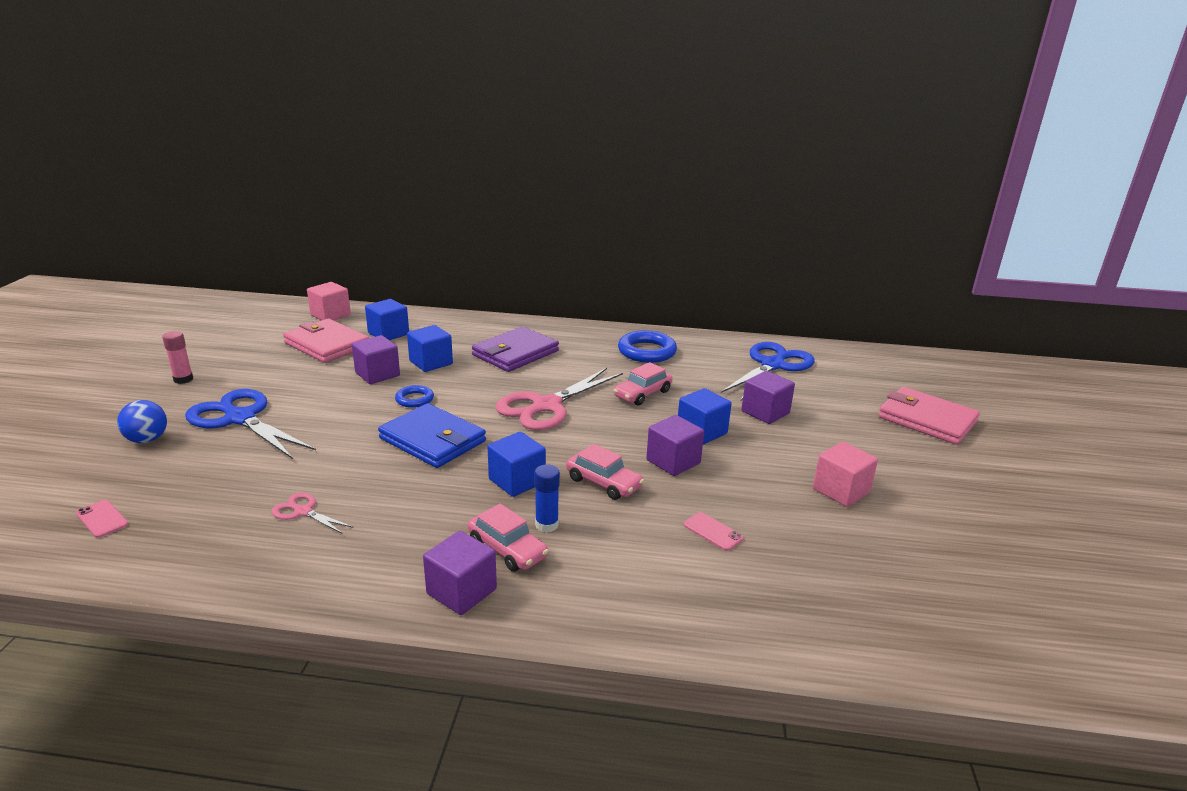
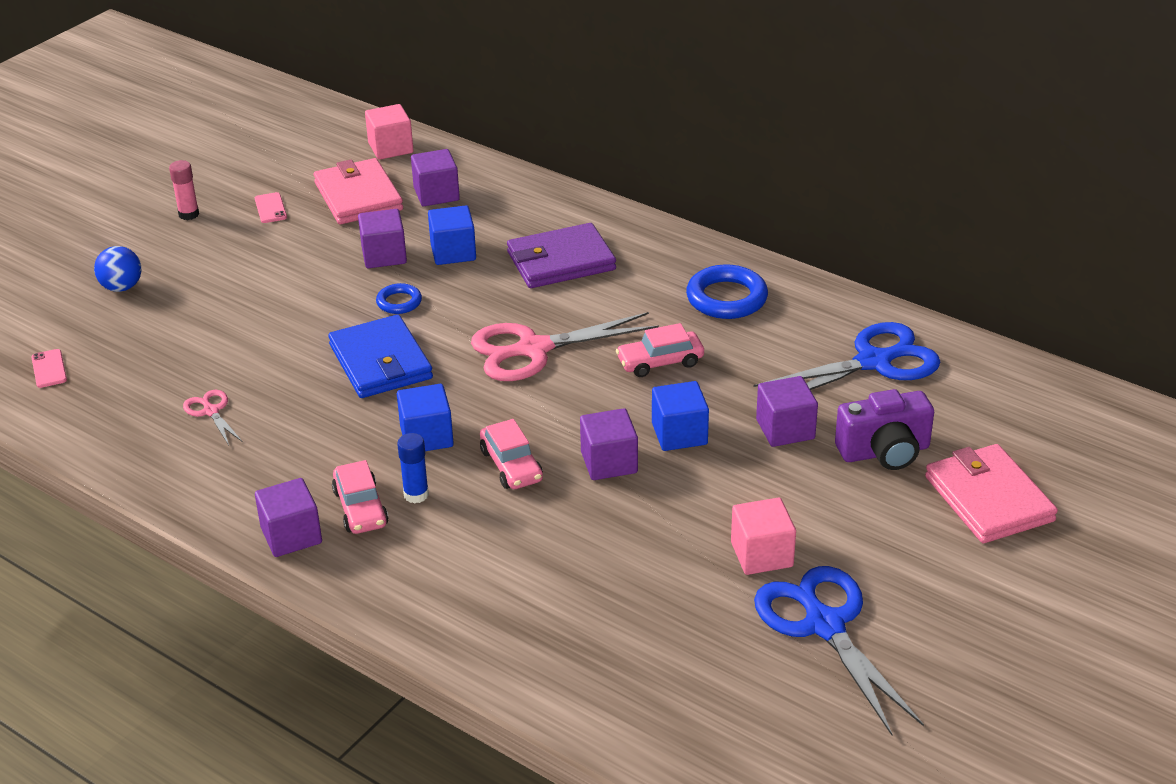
camera: 30 degrees right, 10 degrees up
blue scissors [185,389,316,459] -> blue scissors moved to [754,566,924,735]
blue cube [365,299,409,340] -> purple cube [411,149,460,206]
pink phone [683,512,744,551] -> pink phone moved to [255,192,287,223]
none -> purple camera [835,389,934,470]

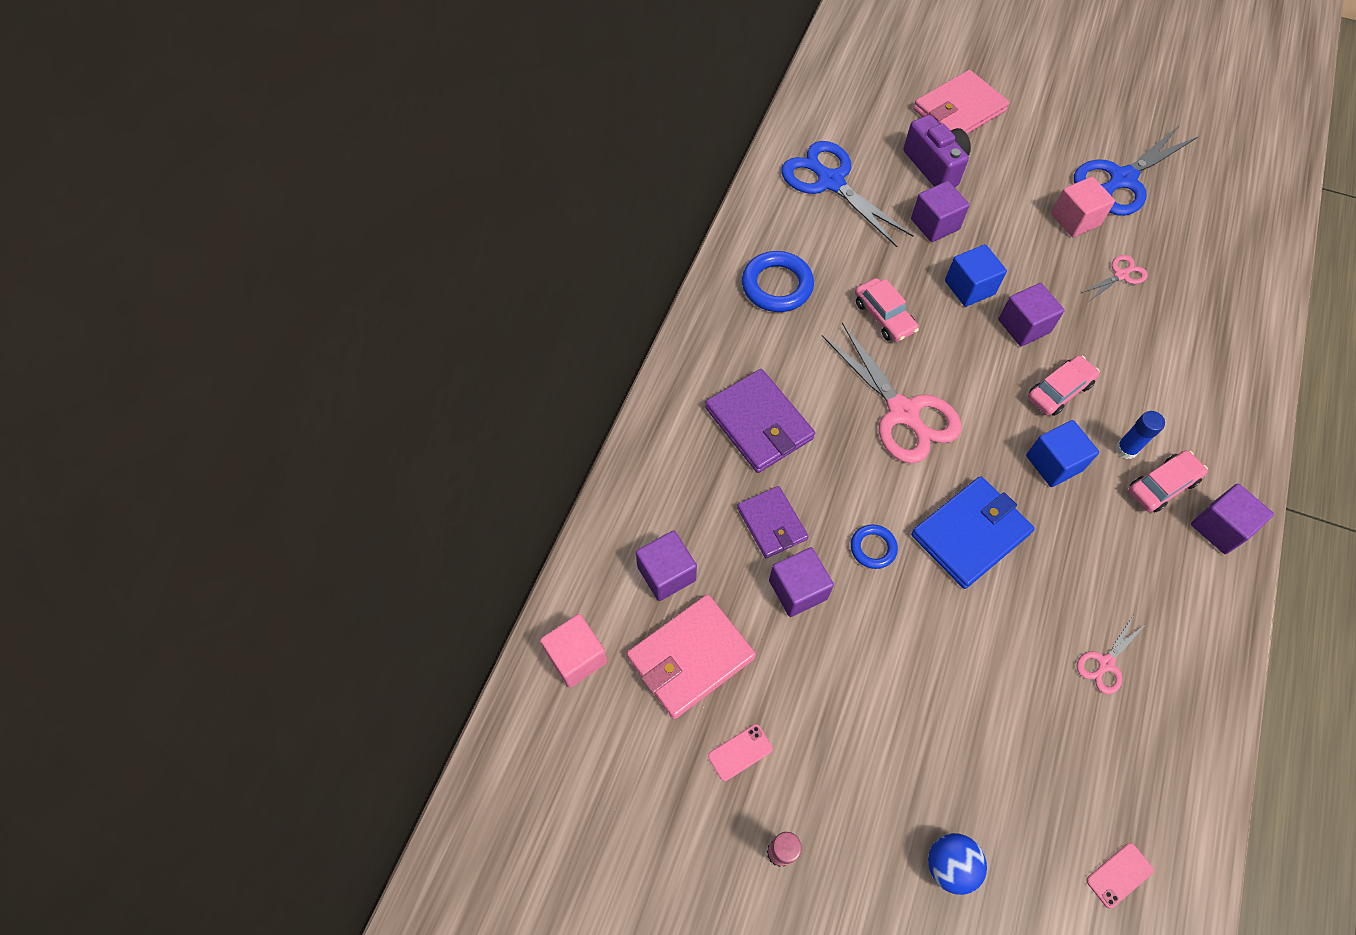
camera: 105 degrees left, 25 degrees up
blue cube [428,206,476,265] -> purple wallet [737,486,808,558]
none -> pink scissors [1081,255,1148,301]

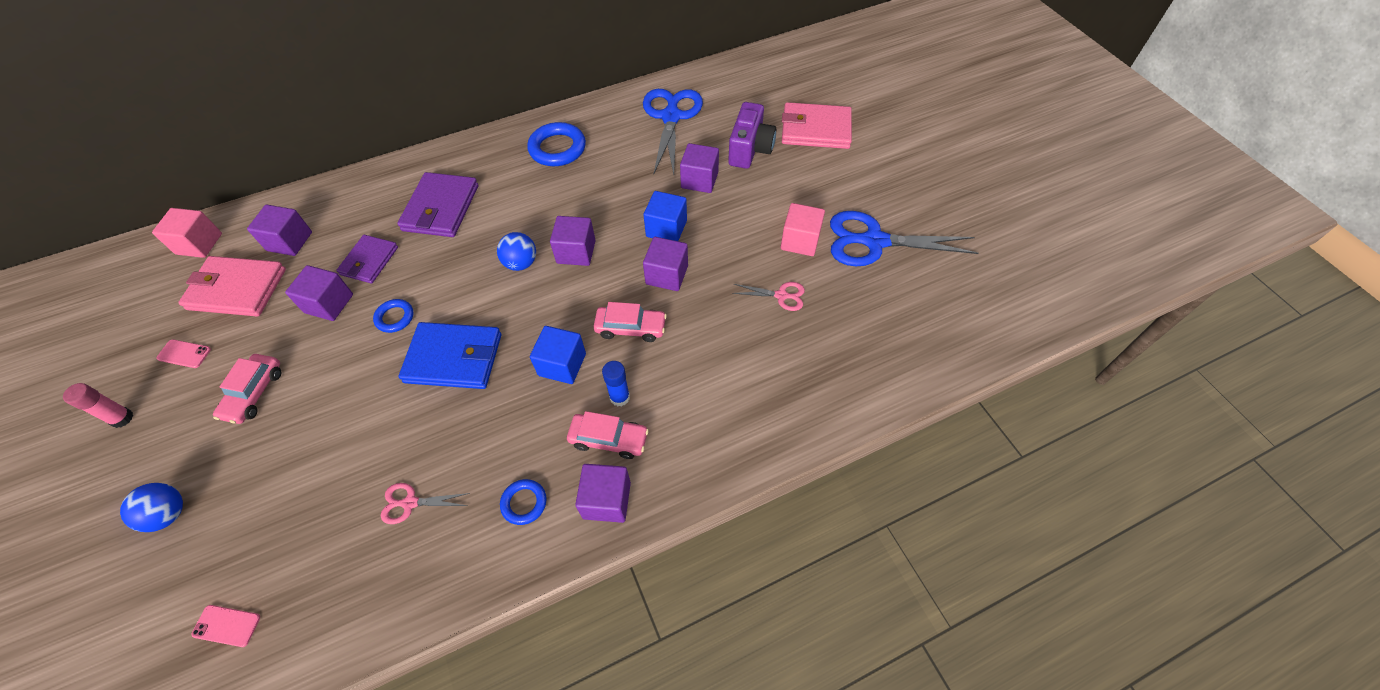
camera: 45 degrees right, 5 degrees down
pink scissors [822,322,962,463] -> blue ball [497,232,536,271]
pink car [855,278,919,342] -> pink car moved to [213,354,282,424]
none -> blue ring [500,479,547,525]
none -> purple cube [550,216,596,266]

